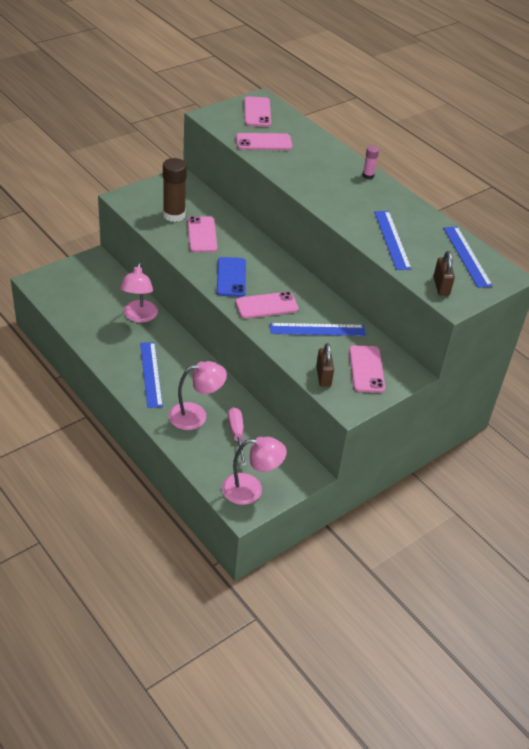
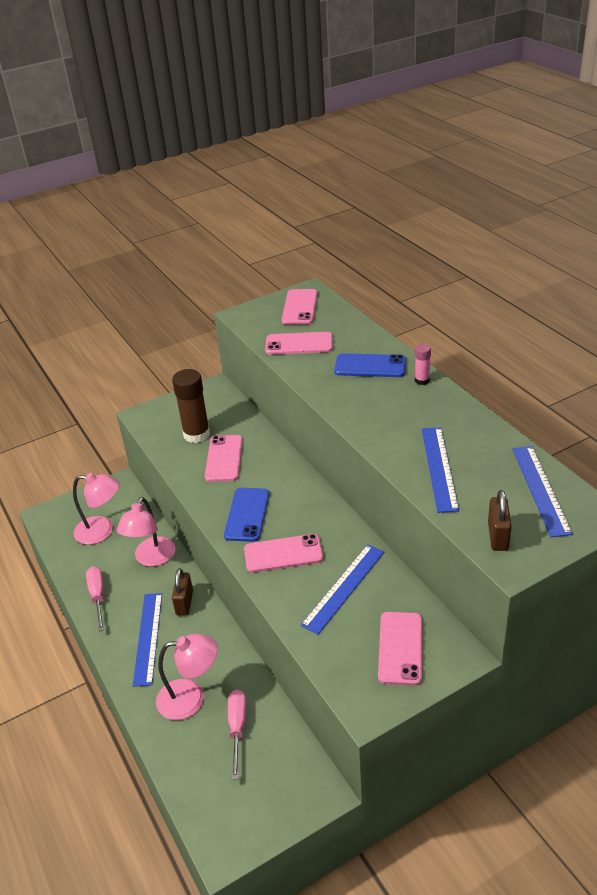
camera: 15 degrees right, 5 degrees down
pink lamp [222,437,287,505] -> pink lamp moved to [73,473,120,545]
blue ruler [270,323,366,336] -> blue ruler turned 60 degrees counterclockwise [301,544,384,635]
brown padlock [316,343,334,387] -> brown padlock moved to [172,568,193,616]
none -> pink screwdriver [86,566,104,631]
none -> blue phone [334,353,406,377]

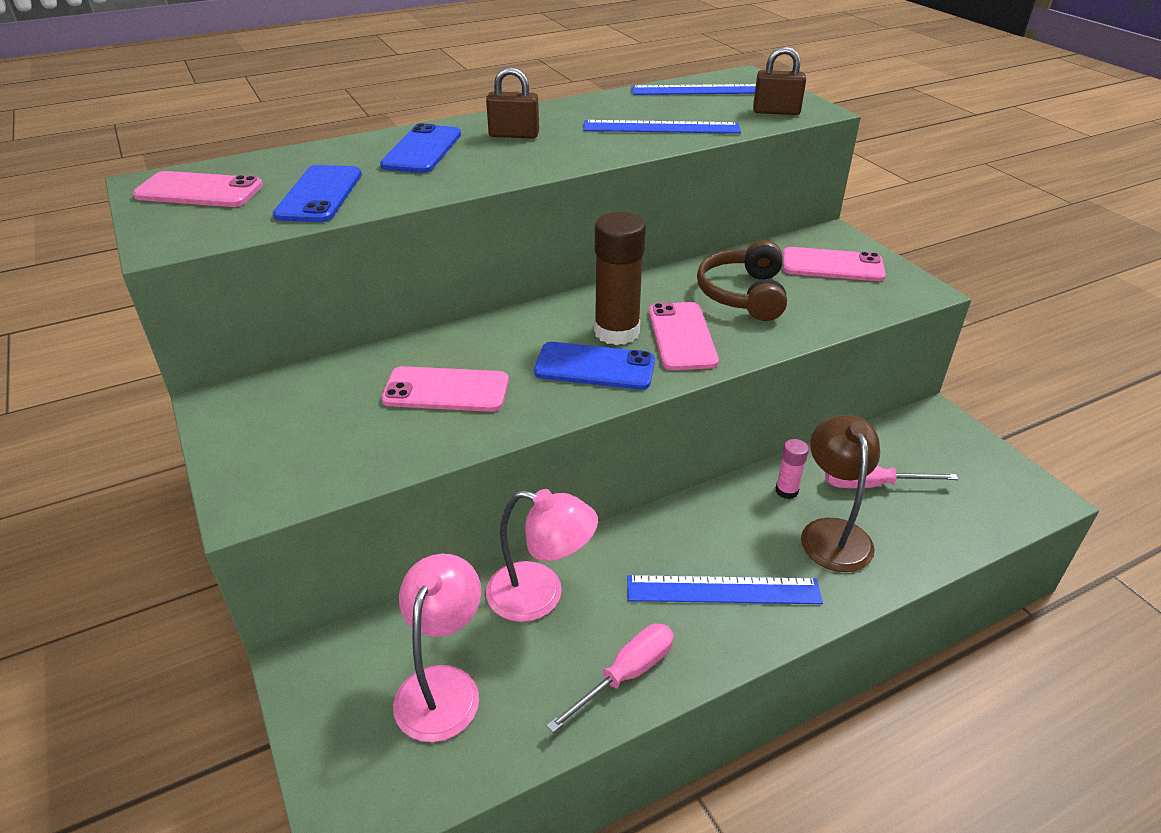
camera: 90 degrees left, 0 degrees up
pink screwdriver [86,566,104,631] -> pink screwdriver turned 150 degrees clockwise [546,624,674,733]
pink lamp [156,634,218,720] -> brown lamp [801,415,880,572]
brown glue stick [172,369,210,443] -> brown glue stick moved to [594,212,646,345]
brown padlock [172,568,193,616] -> brown padlock moved to [486,67,539,139]
pink phone [265,332,333,355] -> blue phone [273,165,362,222]
blue ruler [301,544,384,635] -> brown headphones [697,240,787,321]
pink glue stick [415,344,431,385] -> pink glue stick moved to [776,439,809,499]

